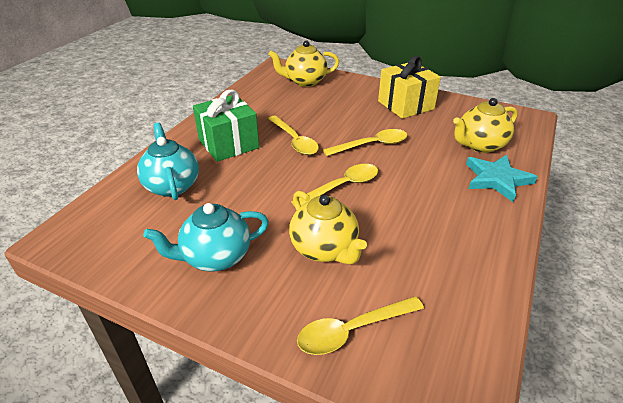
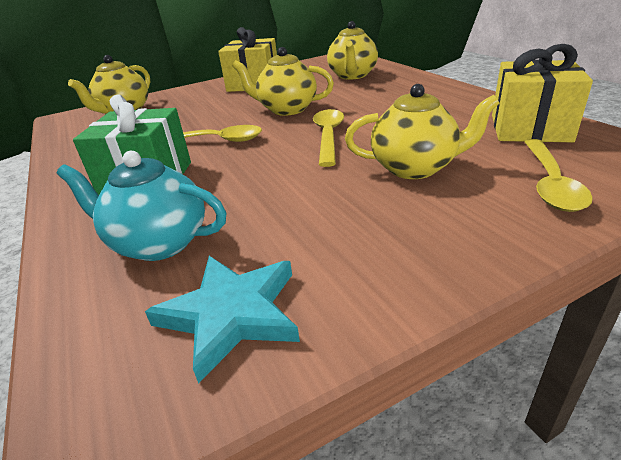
camera: 50 degrees left, 5 degrees down
turquoise teapot [143,203,269,272] -> none
yellow spoon [323,129,407,156] -> yellow teapot [232,47,334,116]
turquoise star [466,154,537,202] -> turquoise star moved to [145,256,300,384]
none -> yellow gift [492,44,593,142]

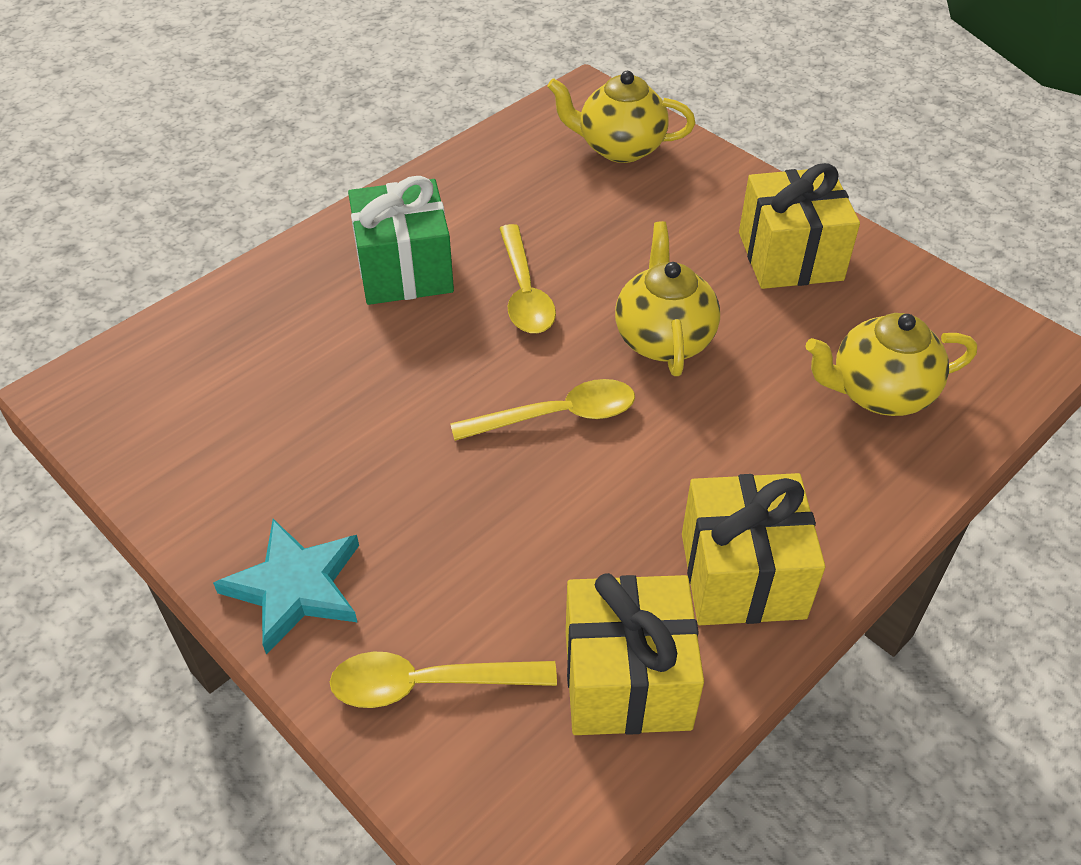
camera: 70 degrees right, 15 degrees up
turquoise teapot [57,151,226,261] -> none
turquoise star [145,256,300,384] -> turquoise star moved to [213,519,359,655]
yellow teapot [345,84,500,179] -> none
none -> yellow gift [682,473,825,625]

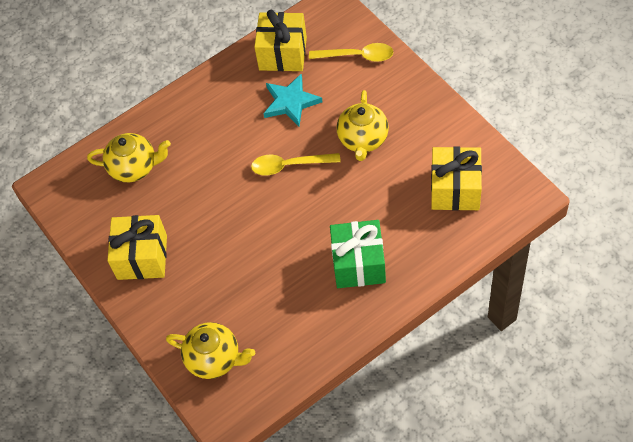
camera: 165 degrees left, 10 degrees up
turquoise star [213,519,359,655] -> turquoise star moved to [263,73,323,127]
yellow spoon [499,224,556,333] -> none
yellow teapot [615,221,720,376] -> yellow teapot moved to [337,90,389,161]
yellow gift [682,473,825,625] -> yellow gift moved to [431,147,482,211]

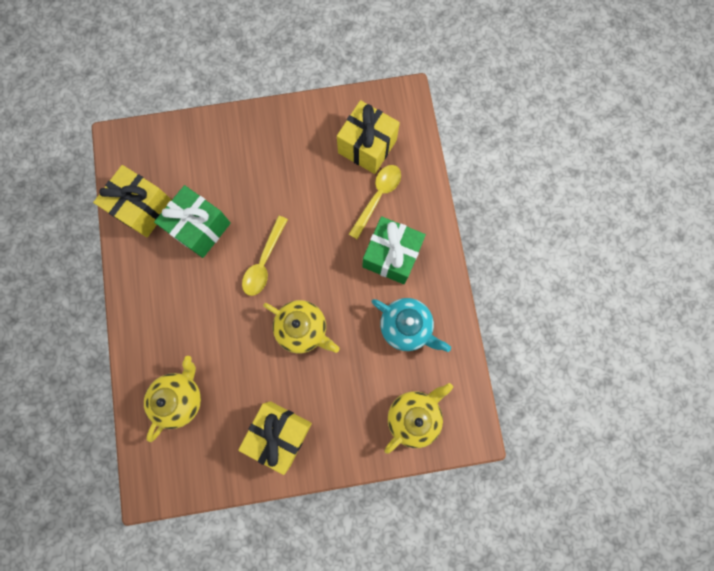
camera: 70 degrees left, 20 degrees up
turquoise star [263,73,323,127] -> green gift [154,185,231,258]
yellow spoon [309,43,394,62] -> yellow spoon moved to [349,165,401,240]
yellow teapot [337,90,389,161] -> yellow teapot moved to [263,300,339,353]
none -> turquoise teapot [371,298,451,352]

